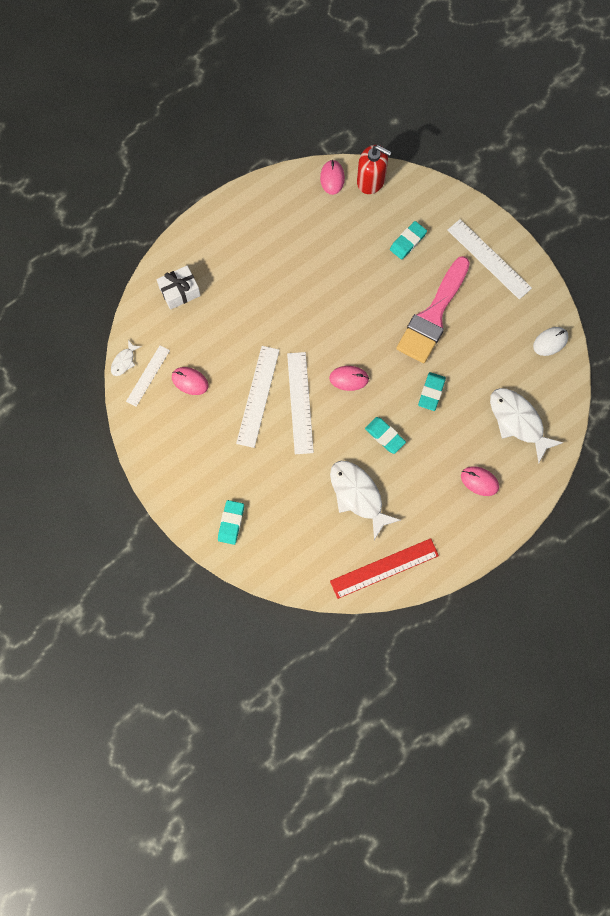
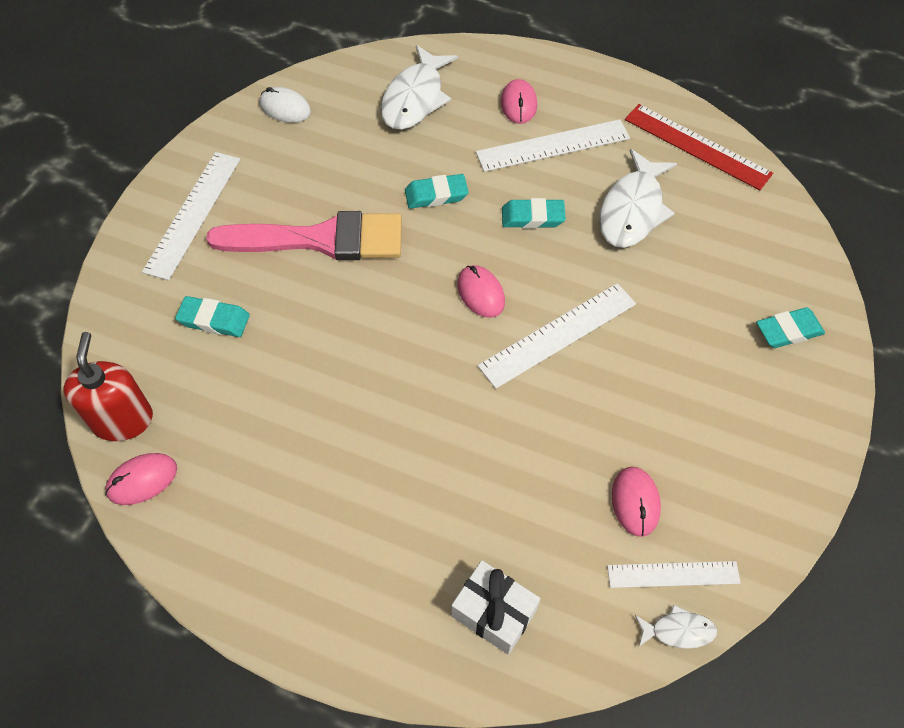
camera: 120 degrees left, 15 degrees down
white ruler [236,346,280,448] -> white ruler moved to [476,119,630,172]
turquoise eraser [365,417,406,454] -> turquoise eraser turned 75 degrees clockwise [502,198,566,229]

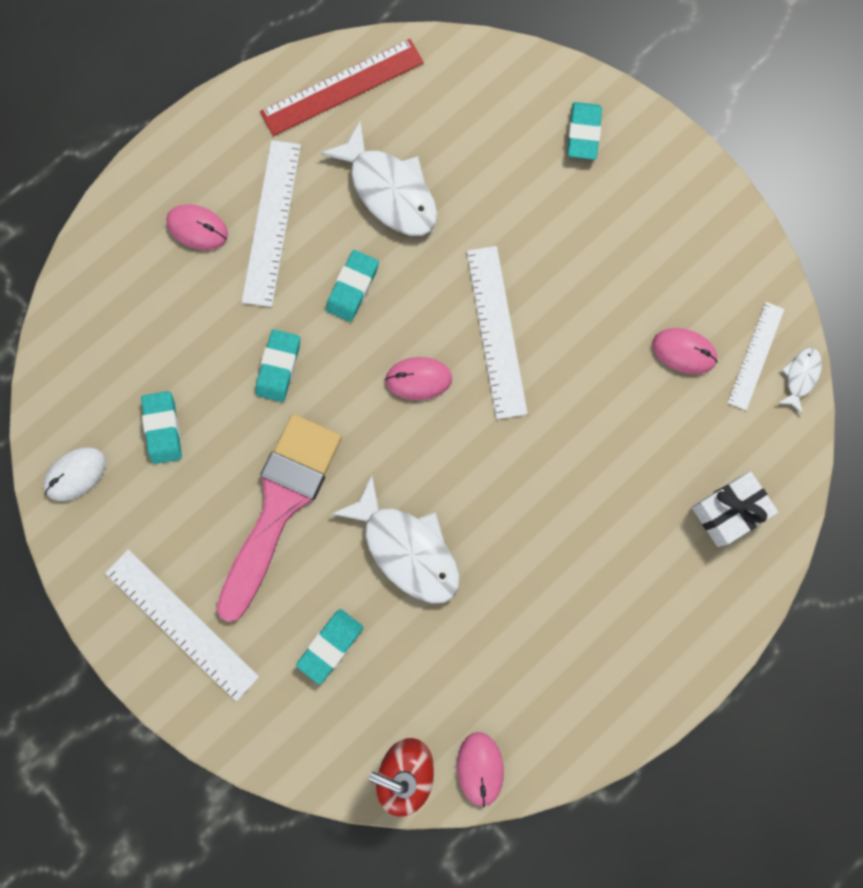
camera: 65 degrees left, 20 degrees up
white fish [381,45,458,130] -> white fish moved to [332,475,459,603]
none -> turquoise eraser [141,391,182,464]

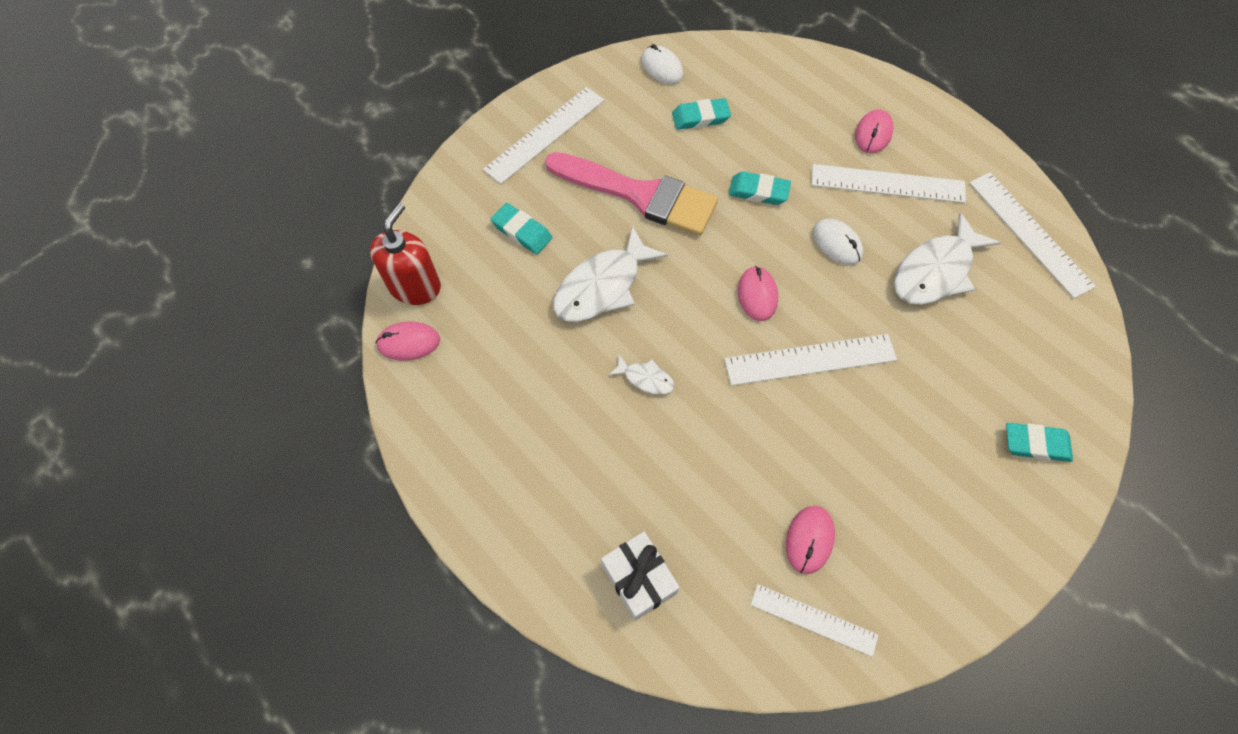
camera: 90 degrees right, 15 degrees down
red ruler [260,39,424,136] -> white ruler [969,172,1096,299]
turquoise eraser [326,250,379,322] -> white mouse [813,218,863,265]
white fish [777,348,822,414] -> white fish moved to [608,354,675,395]

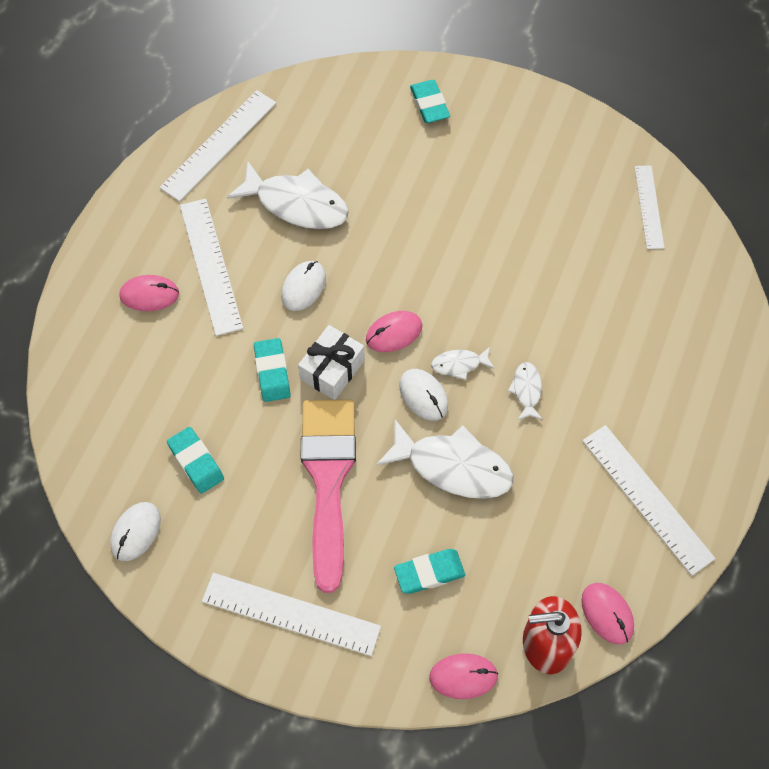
camera: 115 degrees left, 0 degrees up
turquoise eraser [491,203,552,254] -> turquoise eraser turned 60 degrees clockwise [394,549,465,594]
white gift [601,532,680,621] -> white gift moved to [298,325,365,400]
white ruler [724,334,897,386] -> white ruler moved to [583,425,716,576]
pink mouse [786,506,835,574] -> pink mouse moved to [429,653,498,699]
none -> white mouse [399,369,448,421]
none -> white fish [431,347,495,380]

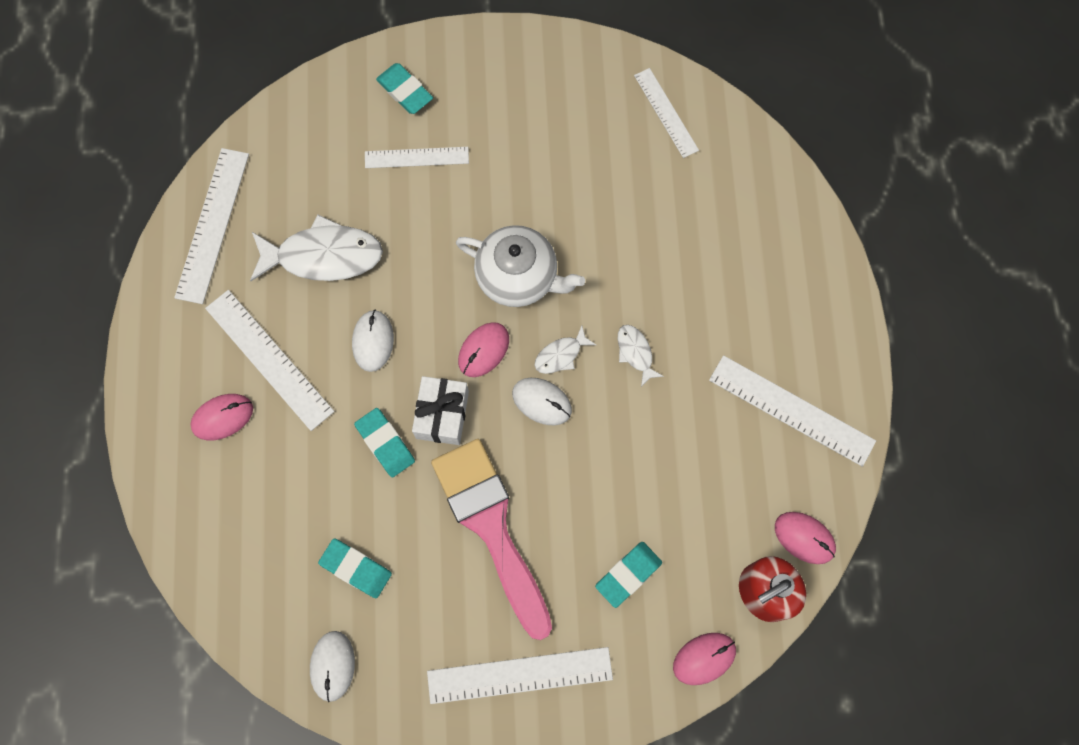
camera: 25 degrees left, 10 degrees up
white fish [376,419,513,499] -> none
none -> white ruler [365,147,469,168]
none -> white teapot [456,225,585,307]

